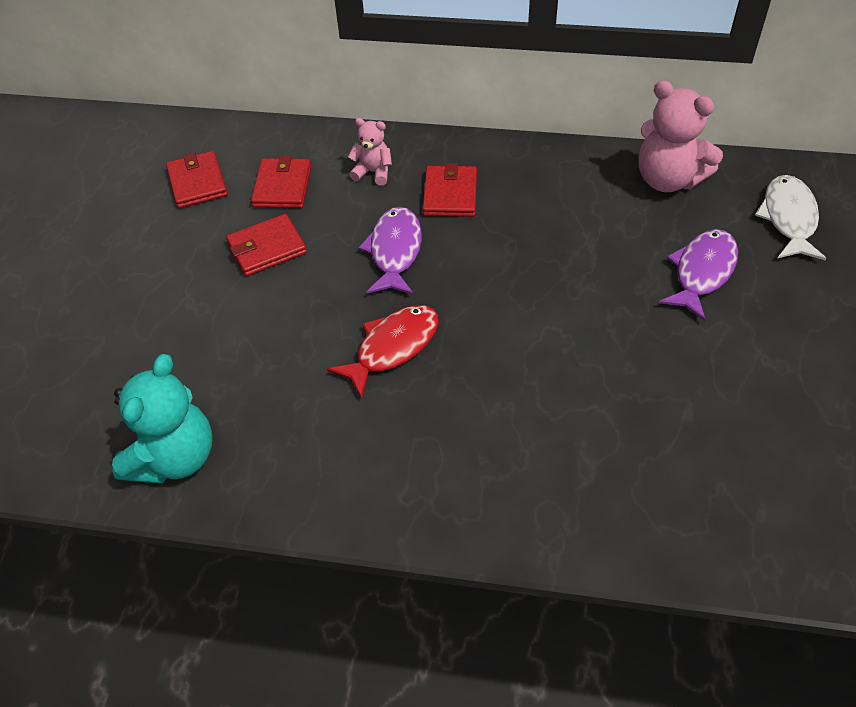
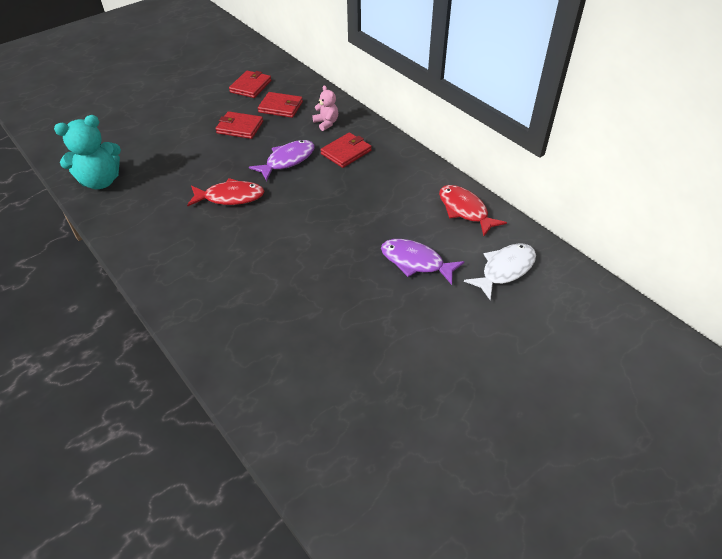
camera: 40 degrees right, 5 degrees down
red wallet [251,156,311,208] -> red wallet turned 60 degrees clockwise [258,92,303,118]
pink teddy bear [639,80,723,192] -> red fish [439,185,507,236]
purple fish [659,229,738,321] -> purple fish turned 135 degrees counterclockwise [381,239,464,285]

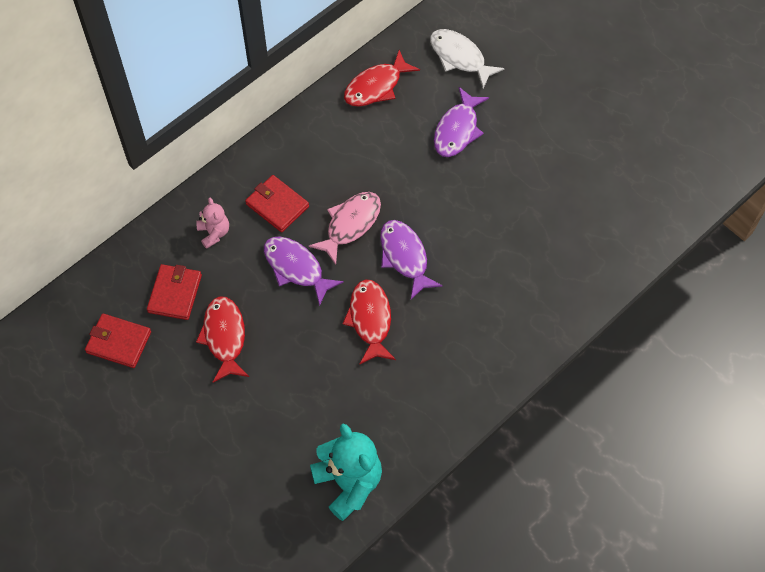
camera: 95 degrees left, 15 degrees up
red wallet [215,111,263,139] -> red fish [196,296,249,383]
pink teddy bear [312,85,338,131] -> pink teddy bear turned 105 degrees clockwise [196,198,229,249]
none -> pink fish [309,192,381,265]
none -> purple fish [380,220,443,299]

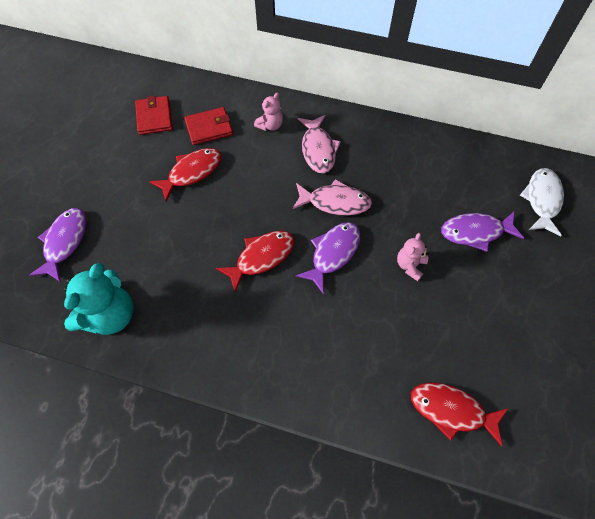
camera: 60 degrees right, 0 degrees up
red wallet [245,175,309,232] -> pink fish [298,115,341,173]
purple fish [264,236,344,306] -> purple fish moved to [29,208,86,282]
red fish [344,50,420,106] -> red fish moved to [411,382,508,446]
none -> pink teddy bear [397,233,429,281]

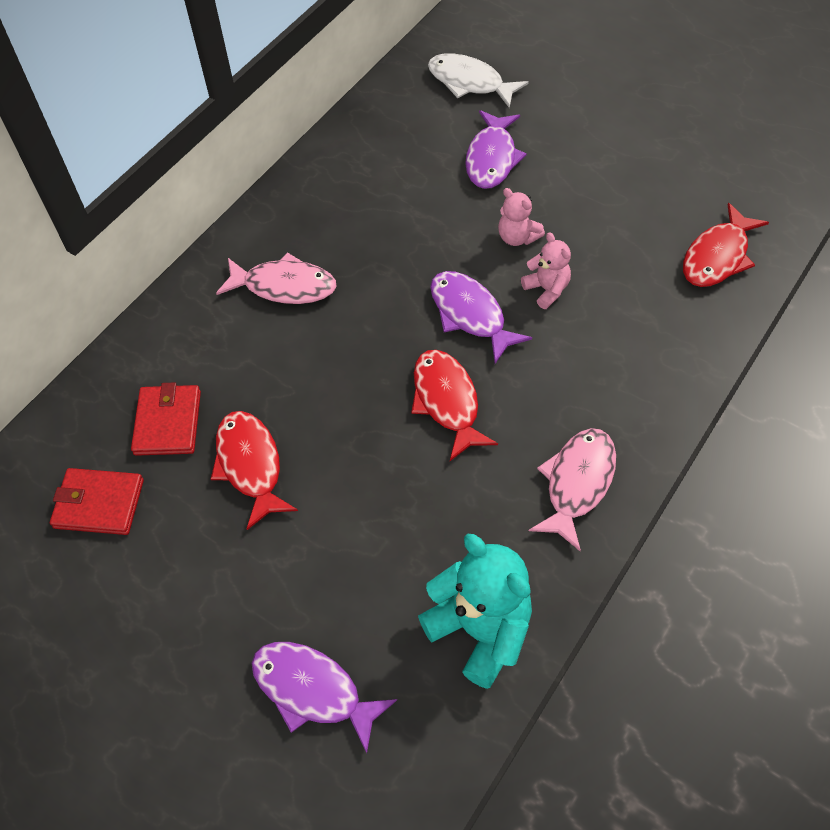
camera: 70 degrees left, 5 degrees down
pink teddy bear [254,92,283,131] -> pink teddy bear moved to [521,232,571,309]
pink fish [292,179,372,216] -> pink fish moved to [529,428,616,551]

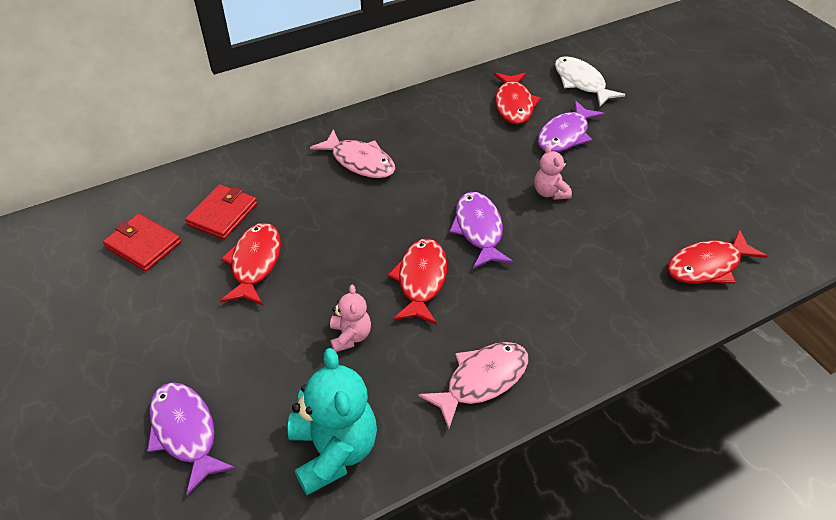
camera: 25 degrees right, 10 degrees down
pink teddy bear [521,232,571,309] -> pink teddy bear moved to [330,285,371,352]
none -> red fish [494,73,541,124]

